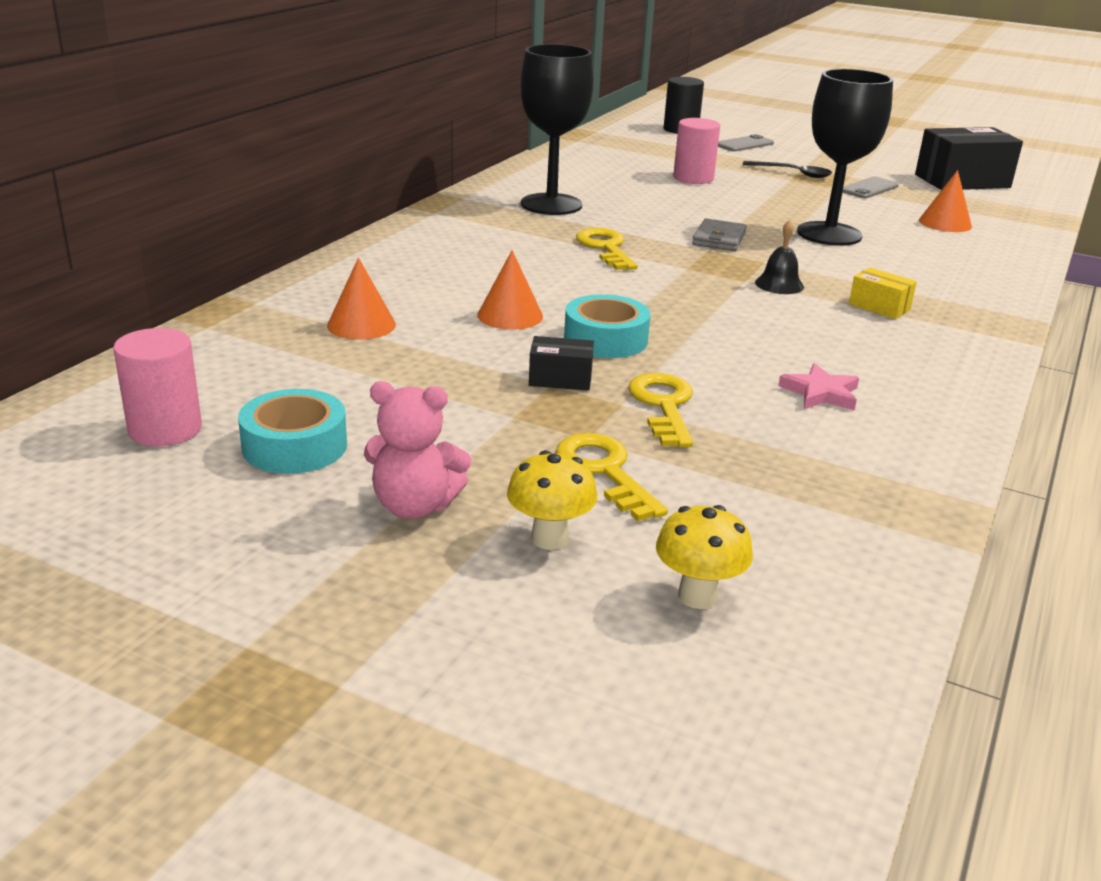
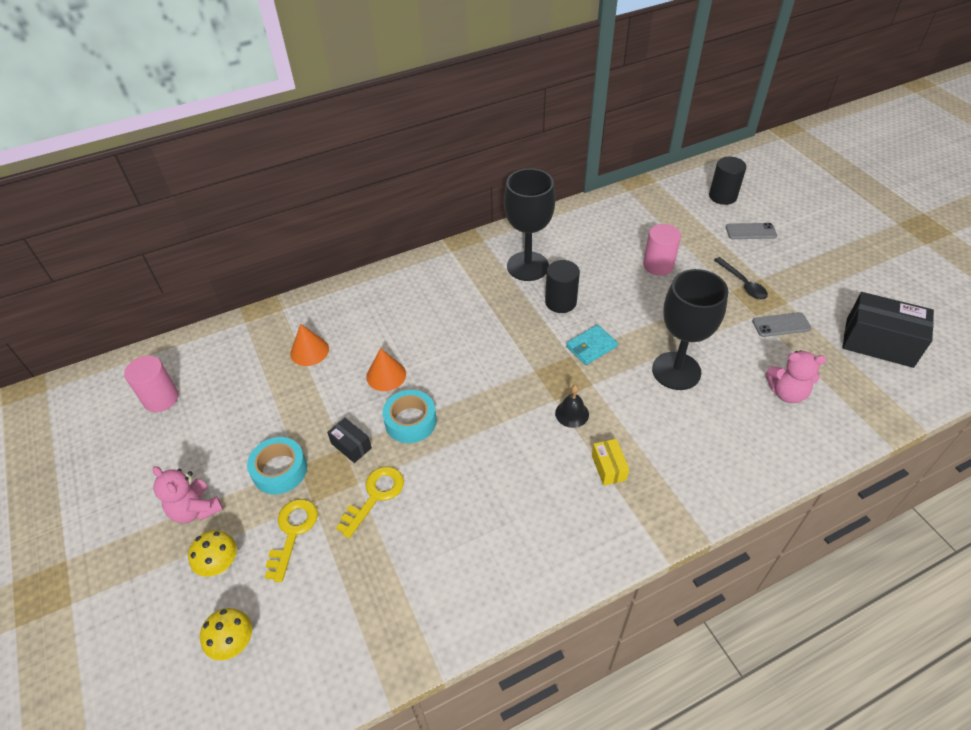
camera: 40 degrees right, 20 degrees up
turquoise tape [238,389,347,474] -> turquoise tape moved to [247,437,307,494]
yellow key [576,228,638,270] -> none
grey wallet [692,219,747,251] -> turquoise wallet [566,325,618,365]
pink star [778,363,859,411] -> none
orange cone [919,170,972,232] -> pink teddy bear [766,350,826,403]
none -> black cylinder [545,260,580,313]

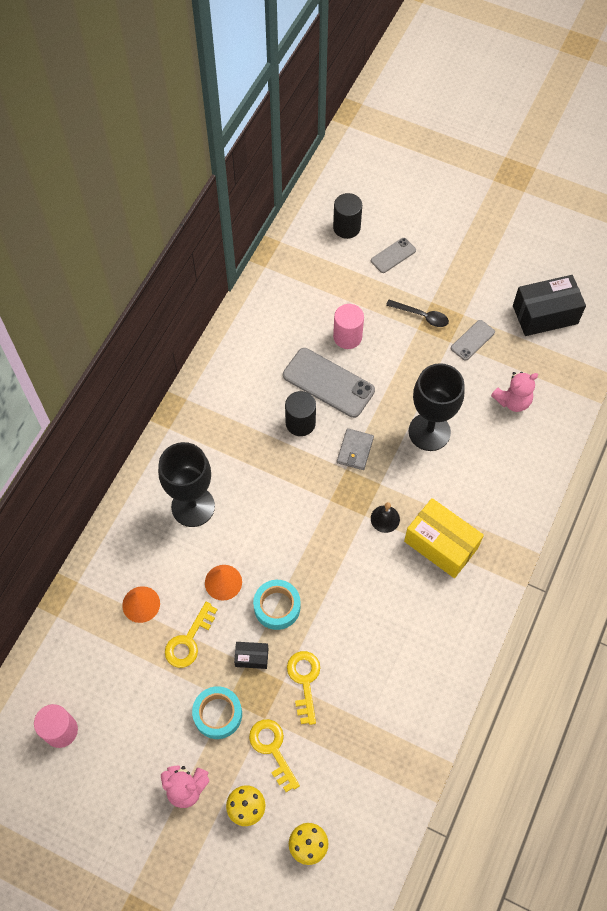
camera: 40 degrees left, 15 degrees up
black goblet [504,168,555,281] -> black goblet moved to [158,442,215,527]
turquoise wallet [566,325,618,365] -> grey wallet [337,428,374,470]
yellow box [592,439,629,486] -> yellow box [404,498,484,578], size x2.06
none -> yellow key [165,602,217,668]
none -> grey phone [283,348,375,418]

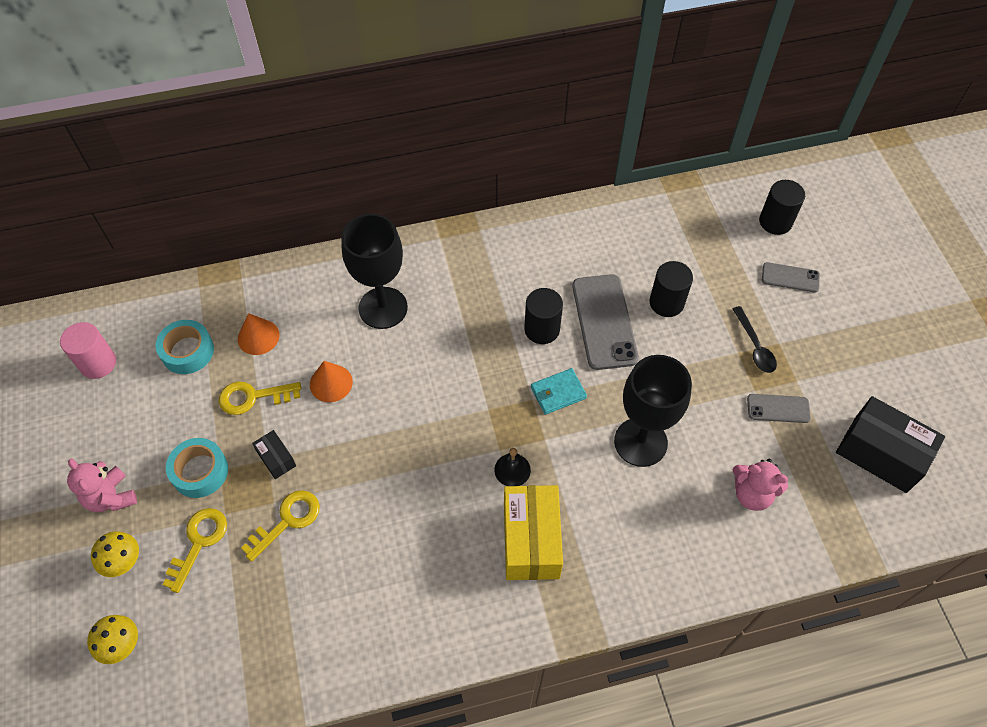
camera: 50 degrees right, 5 degrees down
turquoise tape [253,580,301,630] -> turquoise tape moved to [155,320,214,374]
pink cylinder [333,304,364,349] -> black cylinder [649,261,693,317]
grey wallet [337,428,374,470] -> turquoise wallet [531,368,587,415]

